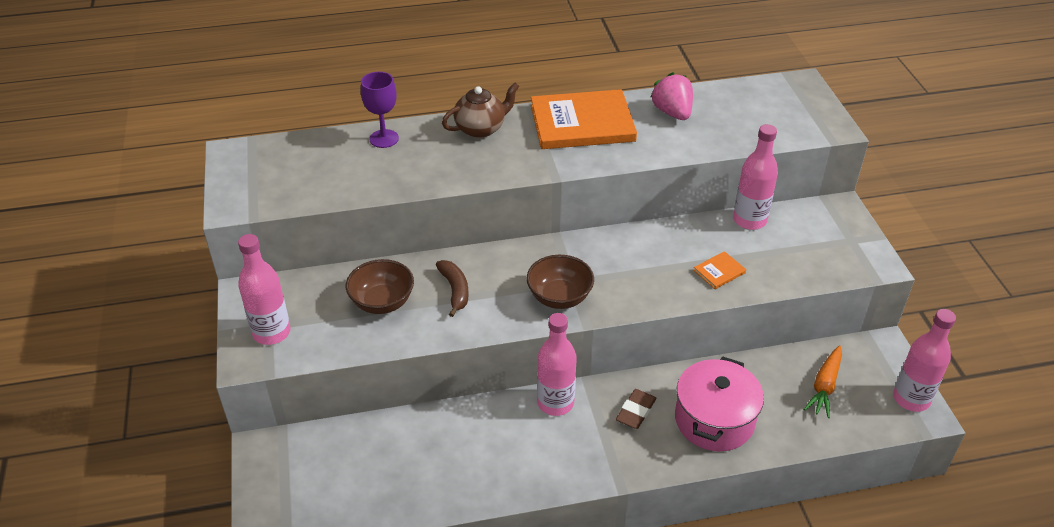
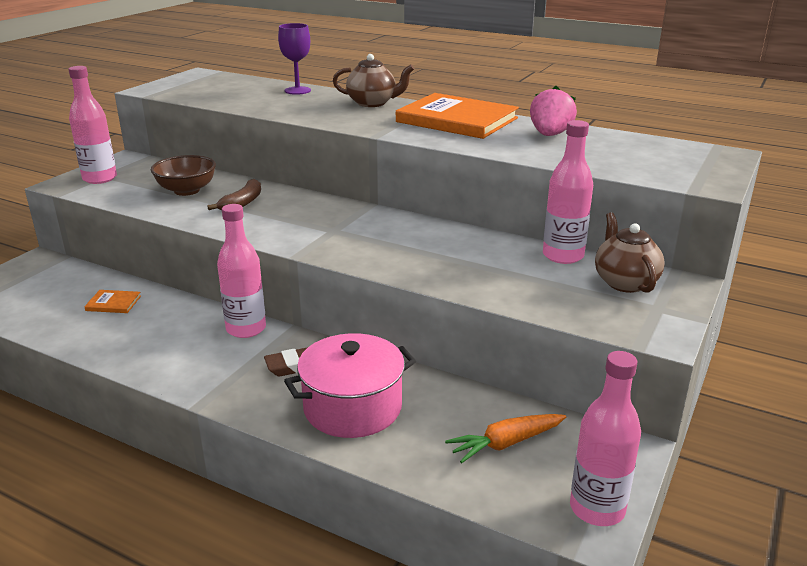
camera: 40 degrees right, 15 degrees down
brown bowl [526,255,594,309] -> none
orange book [693,251,746,289] -> orange book moved to [84,290,141,313]
none -> brown teapot [595,213,665,293]

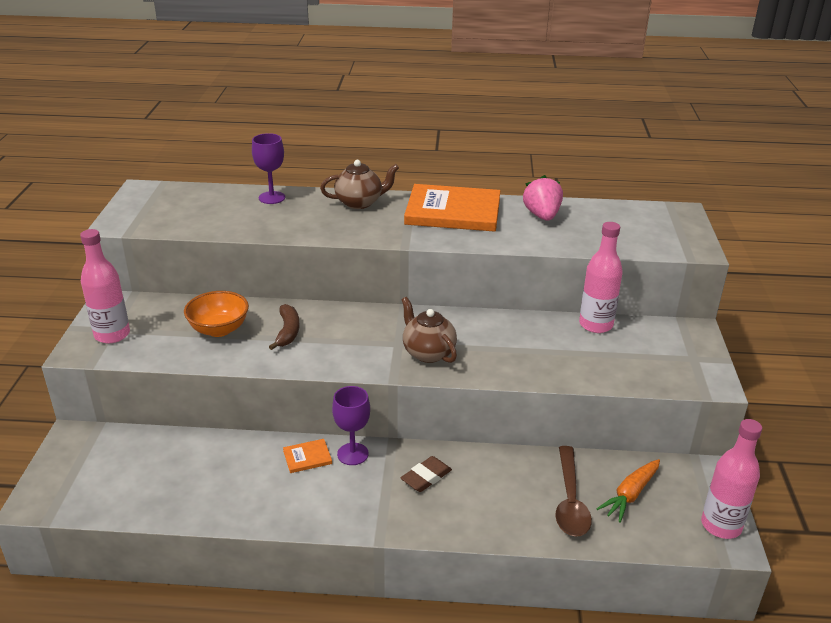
camera: 25 degrees left, 5 degrees up
orange book [84,290,141,313] -> orange book moved to [283,439,332,473]
brown bowl [151,155,216,196] -> orange bowl [184,291,249,337]
pink bottle [217,204,266,338] -> purple goblet [332,386,370,465]
pink pot [284,333,416,438] -> none
brown teapot [595,213,665,293] -> brown teapot moved to [401,297,457,363]
none -> brown spoon [555,446,592,537]

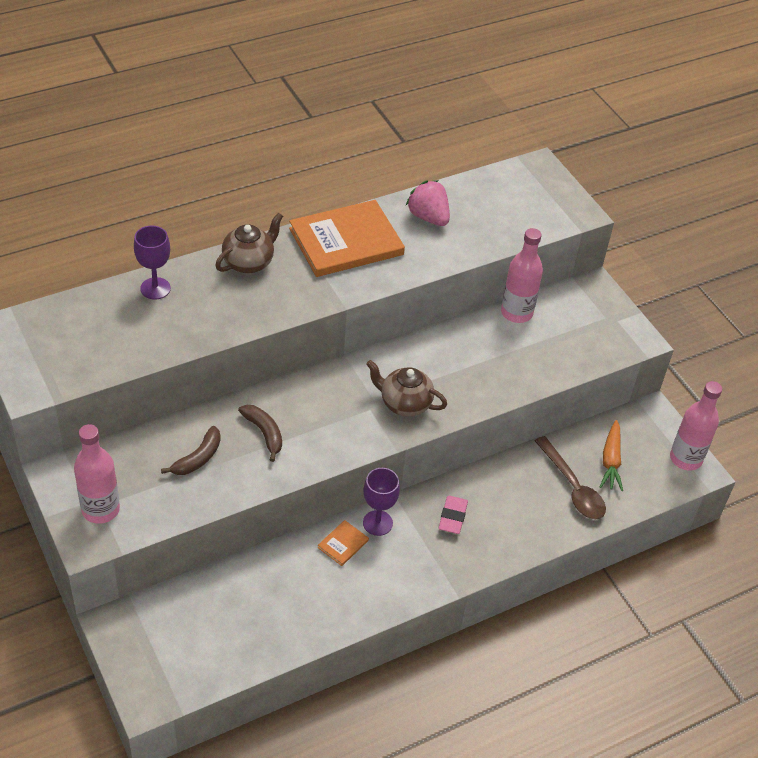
camera: 35 degrees left, 15 degrees up
orange bowl [184,291,249,337] -> brown banana [161,426,221,475]
brown eraser [401,456,452,492] -> pink eraser [438,496,468,534]

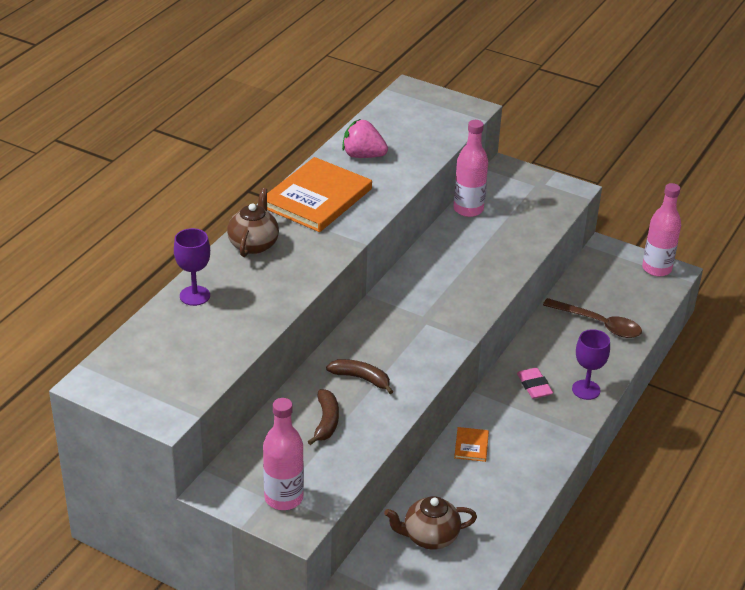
camera: 30 degrees left, 10 degrees down
purple goblet [363,468,400,536] -> purple goblet moved to [572,329,610,400]
brown teapot [366,360,447,417] -> brown teapot moved to [384,496,477,549]
orange carrot [600,420,623,491] -> none

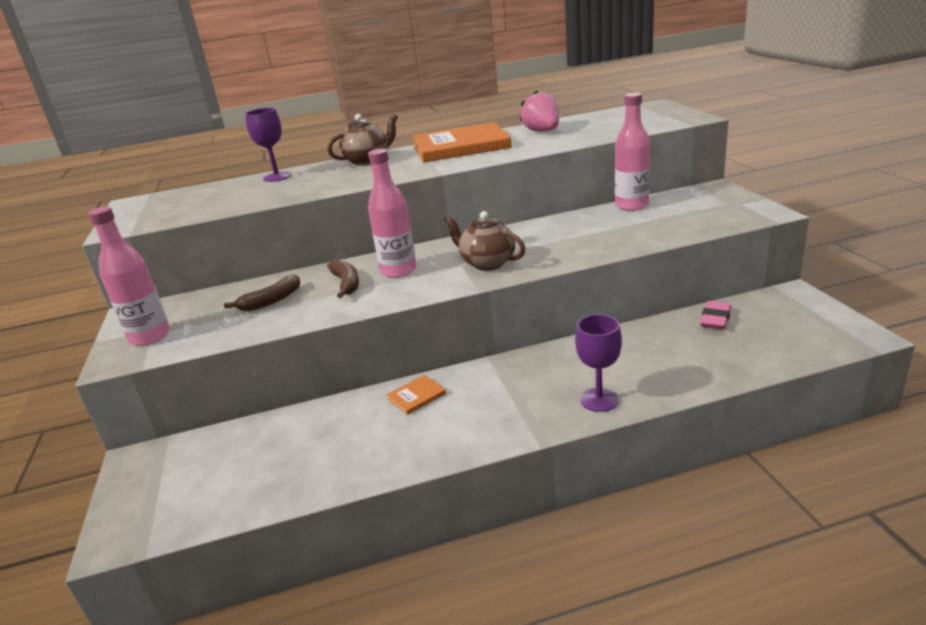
camera: 50 degrees right, 10 degrees down
brown teapot [384,496,477,549] -> brown teapot moved to [444,211,526,271]
pink eraser [517,368,553,399] -> pink eraser moved to [700,301,731,330]
brown spoon [543,298,642,338] -> none
pink bottle [642,183,681,277] -> pink bottle moved to [368,149,417,278]

